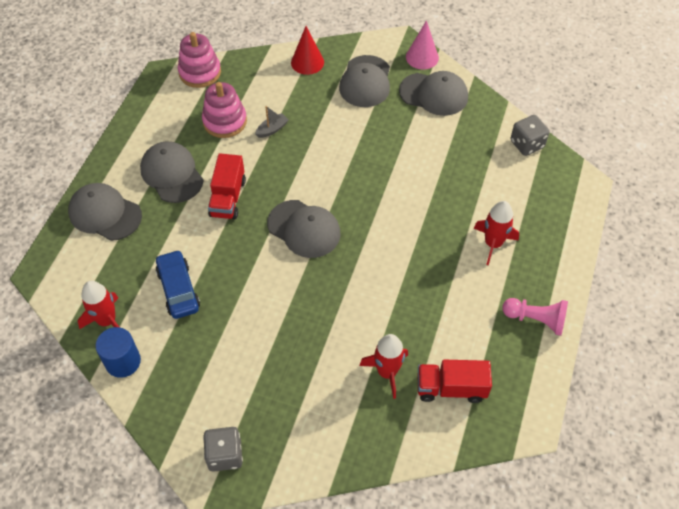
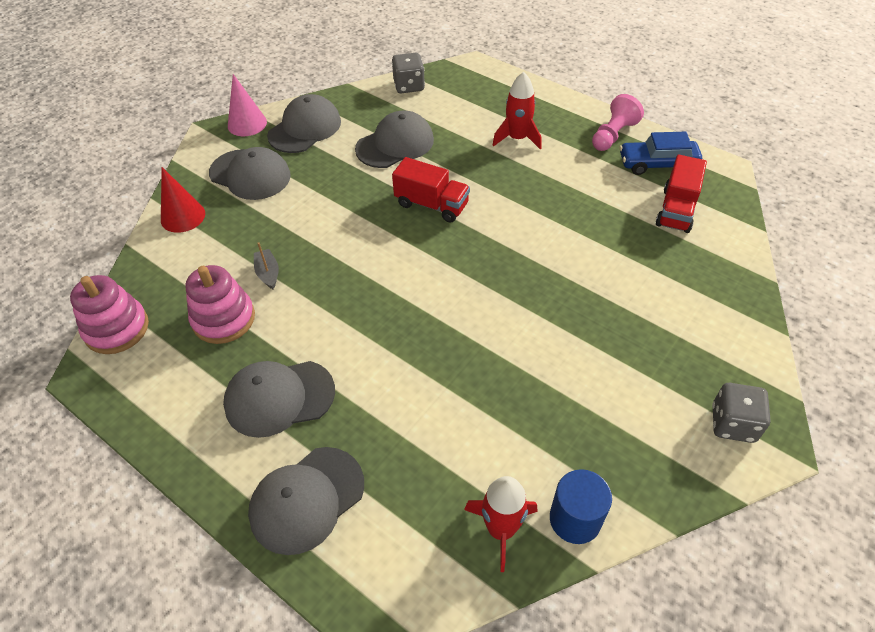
camera: 70 degrees left, 5 degrees down
blue car [155,250,200,319] -> blue car moved to [620,132,702,175]
red truck [208,153,246,219] -> red truck moved to [392,157,470,223]
grey cap [267,200,341,258] -> grey cap moved to [355,111,434,168]
red rocket [359,334,408,399] -> none

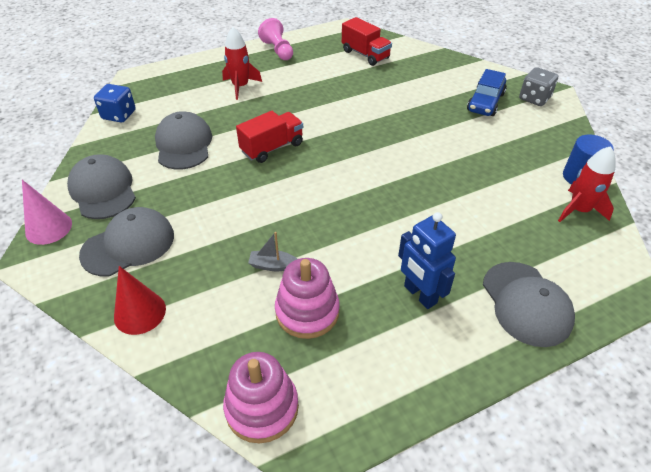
camera: 65 degrees left, 5 degrees down
grey cap [223,361,335,438] -> blue robot [398,212,456,309]
grey dice [392,53,425,93] -> blue dice [94,84,136,123]
blue car [620,132,702,175] -> blue car moved to [467,69,506,116]

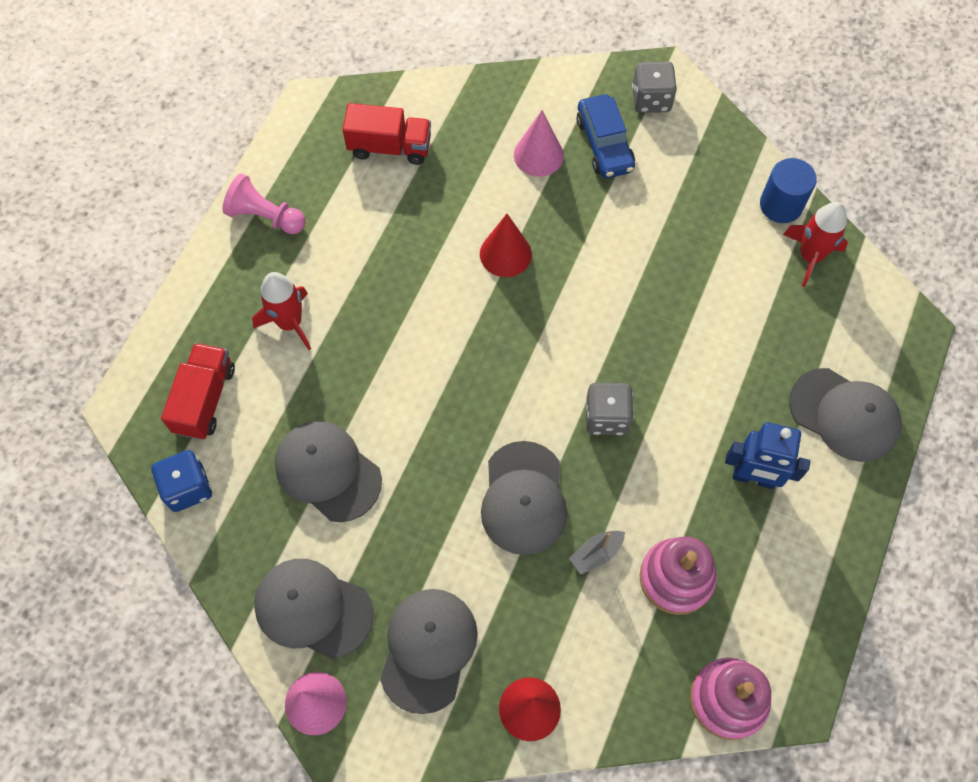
camera: 40 degrees left, 20 degrees up
red truck [236,111,303,163] -> red truck moved to [161,343,235,440]
none -> red cone [480,214,532,277]
none -> grey cap [481,441,567,555]
none -> pink cone [514,110,564,177]
none -> grey dice [585,382,634,435]

